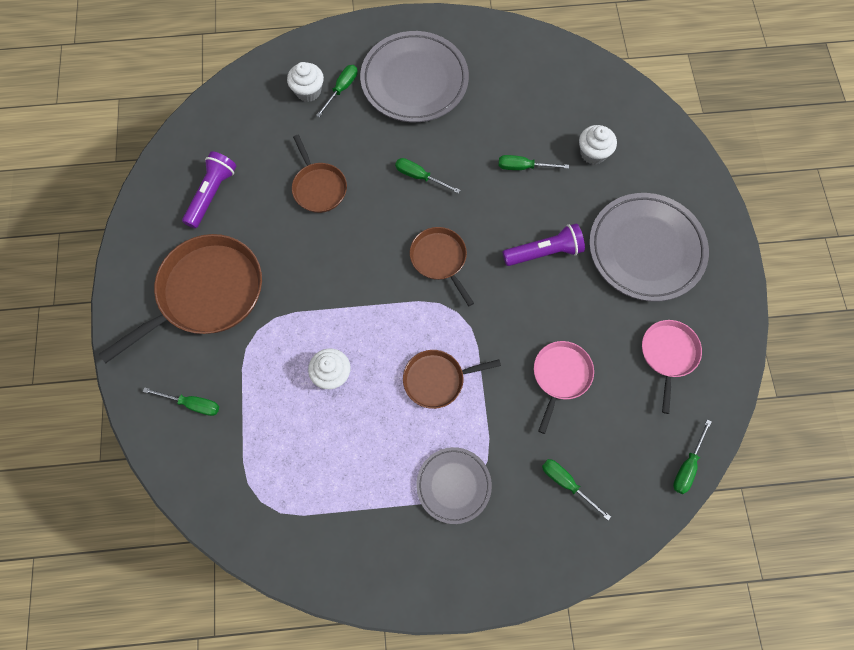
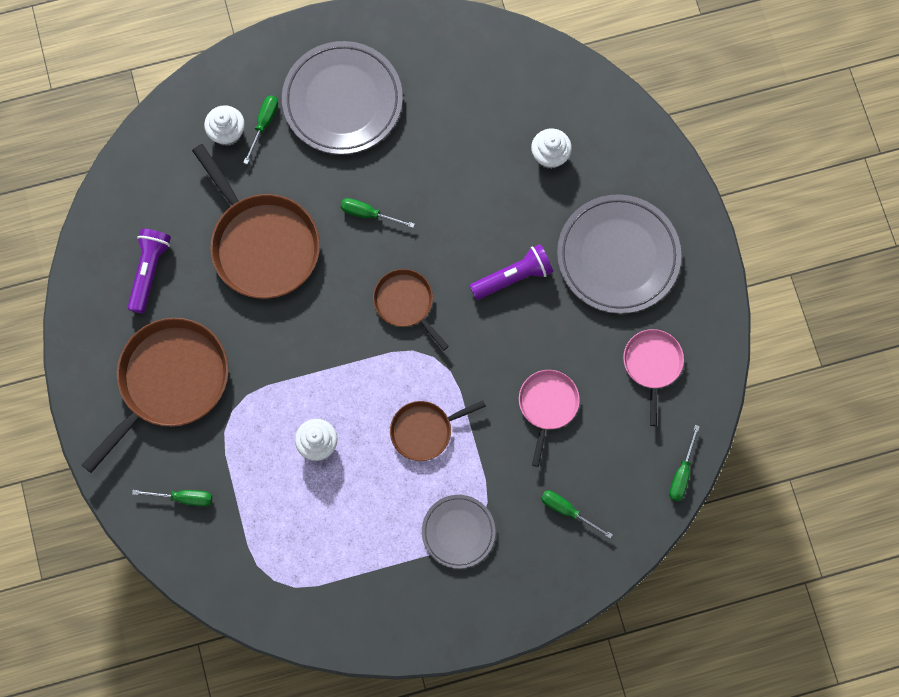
camera: 10 degrees left, 5 degrees up
brown pan [292,135,347,213] -> brown pan [192,144,320,299], size x1.83
green screwdriver [498,155,569,170] -> none

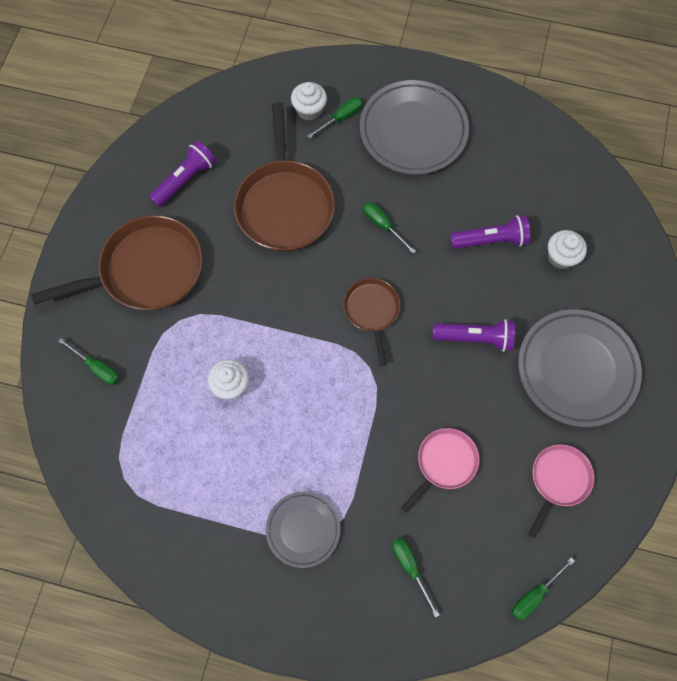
camera: 30 degrees right, 5 degrees down
brown pan [390,400,486,461] -> none
none -> purple flashlight [450,215,530,249]

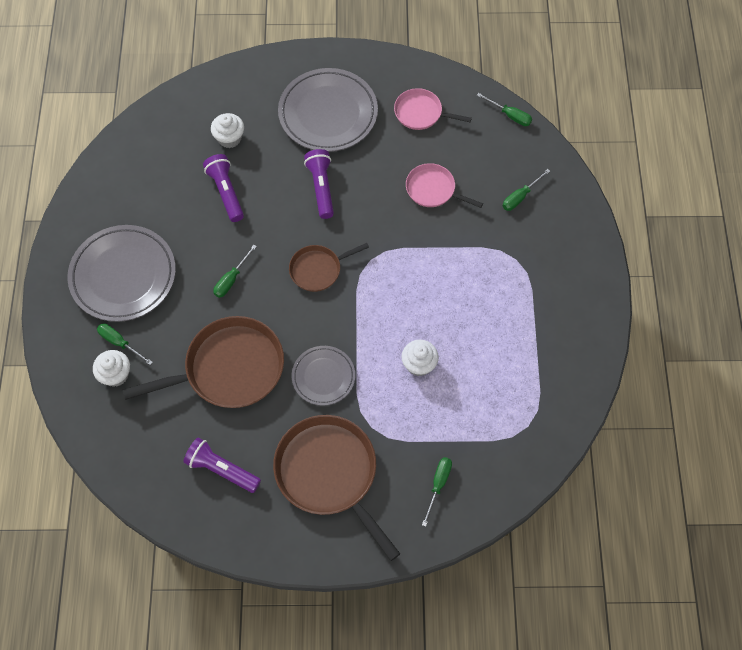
camera: 105 degrees left, 5 degrees down
grey plate [266,491,340,568] -> grey plate moved to [292,346,355,406]

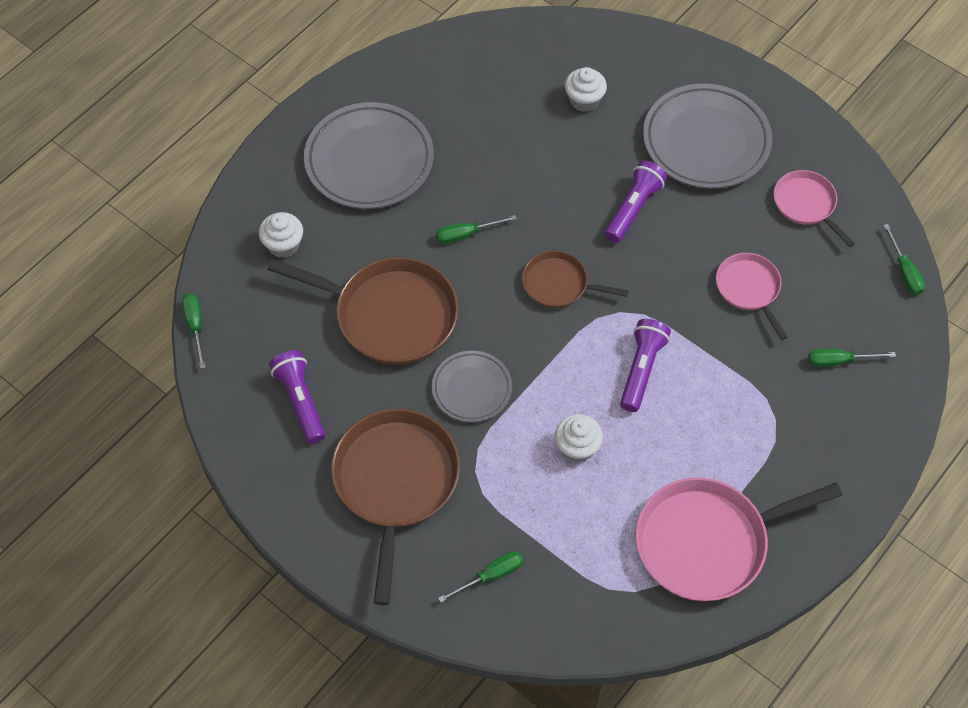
camera: 40 degrees right, 5 degrees down
green screwdriver [97,324,153,365] -> green screwdriver moved to [182,293,206,369]
purple flashlight [203,154,244,222] -> purple flashlight moved to [620,319,671,412]
none -> pink pan [635,478,842,601]

